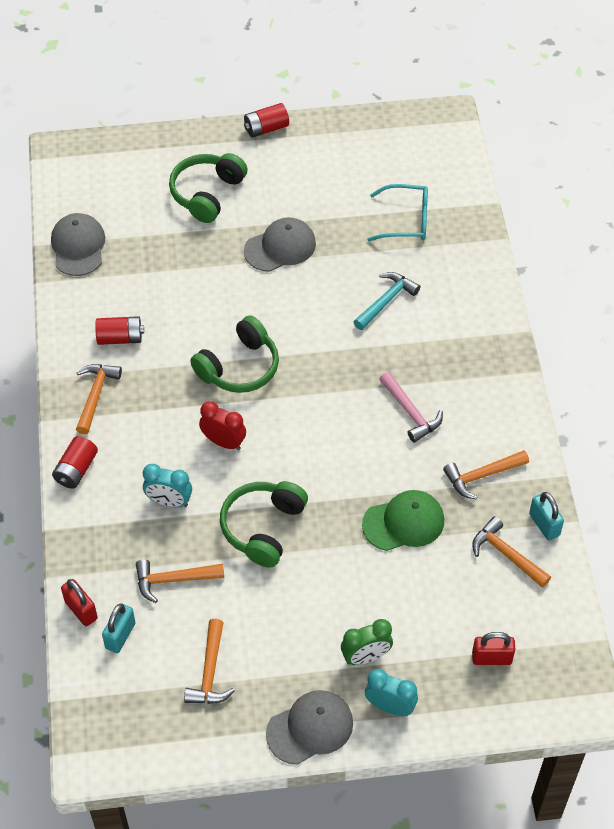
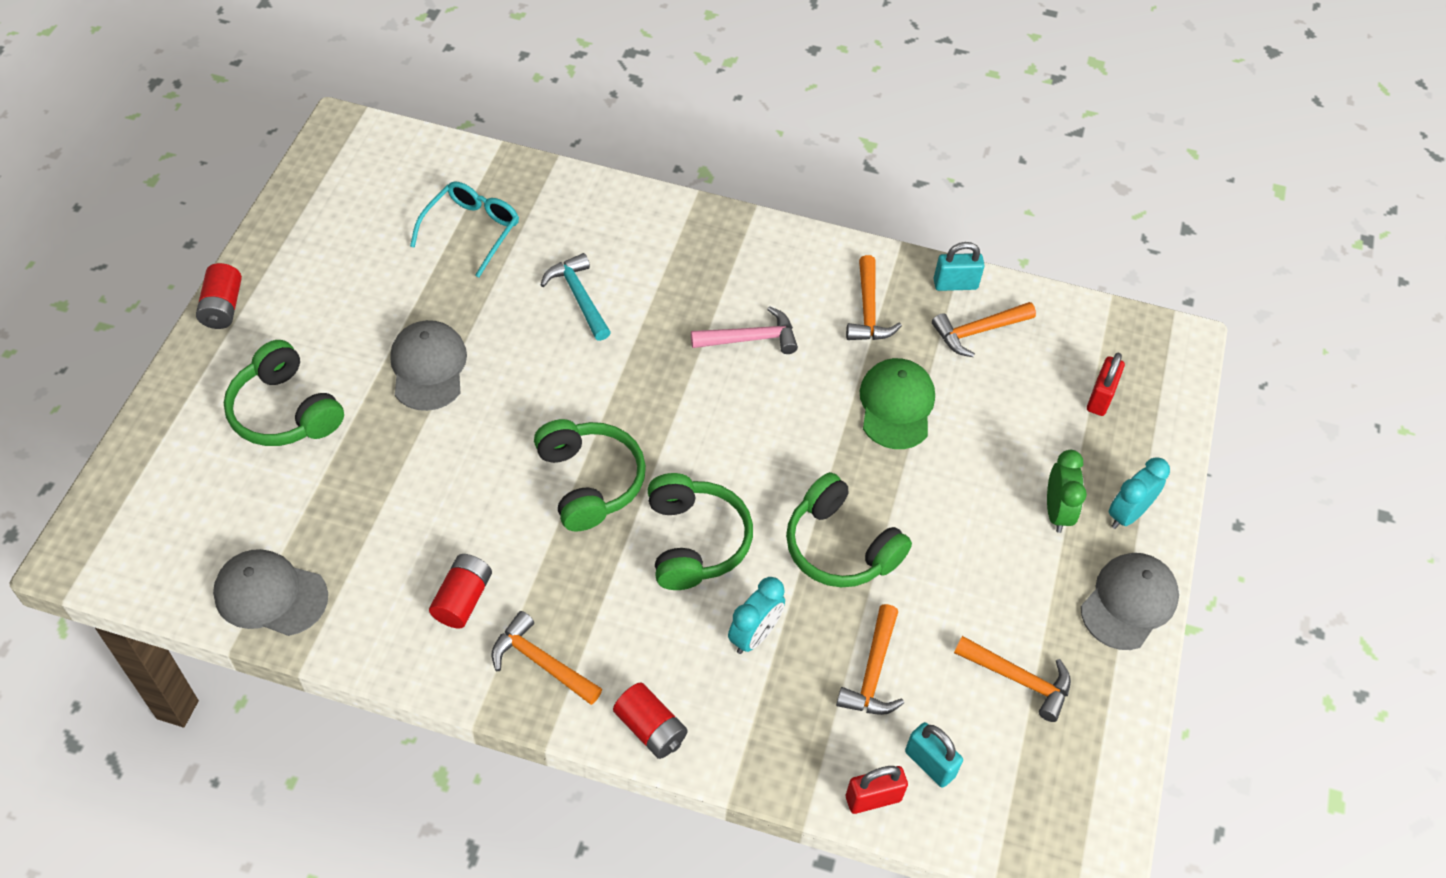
camera: 70 degrees left, 0 degrees up
red clock [199,401,246,450] -> green headphones [648,473,753,590]
grey cap [266,690,353,765] -> grey cap turned 45 degrees clockwise [1081,553,1179,650]

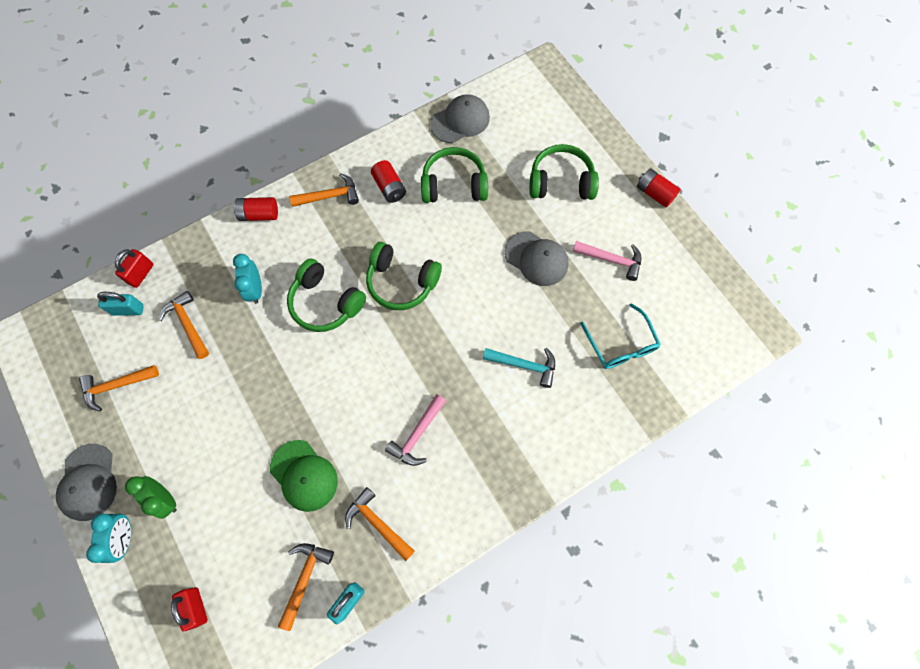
camera: 135 degrees right, 15 degrees up
green headphones [786,472,912,587] -> green headphones moved to [421,147,488,203]
none -> pink hammer [573,241,641,281]

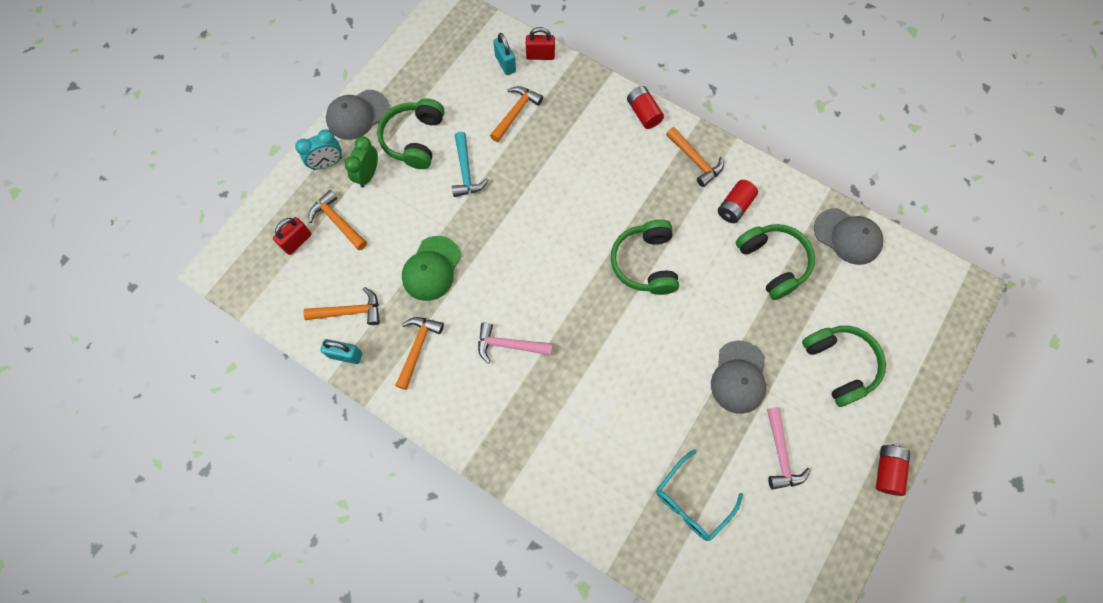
camera: 65 degrees right, 0 degrees up
orange hammer [79,365,159,412] -> orange hammer moved to [308,190,367,250]
turquoise clock [233,254,262,304] -> none
green headphones [287,258,366,332] -> green headphones moved to [377,98,445,169]
turquoise hammer [483,348,555,388] -> turquoise hammer moved to [452,132,488,197]

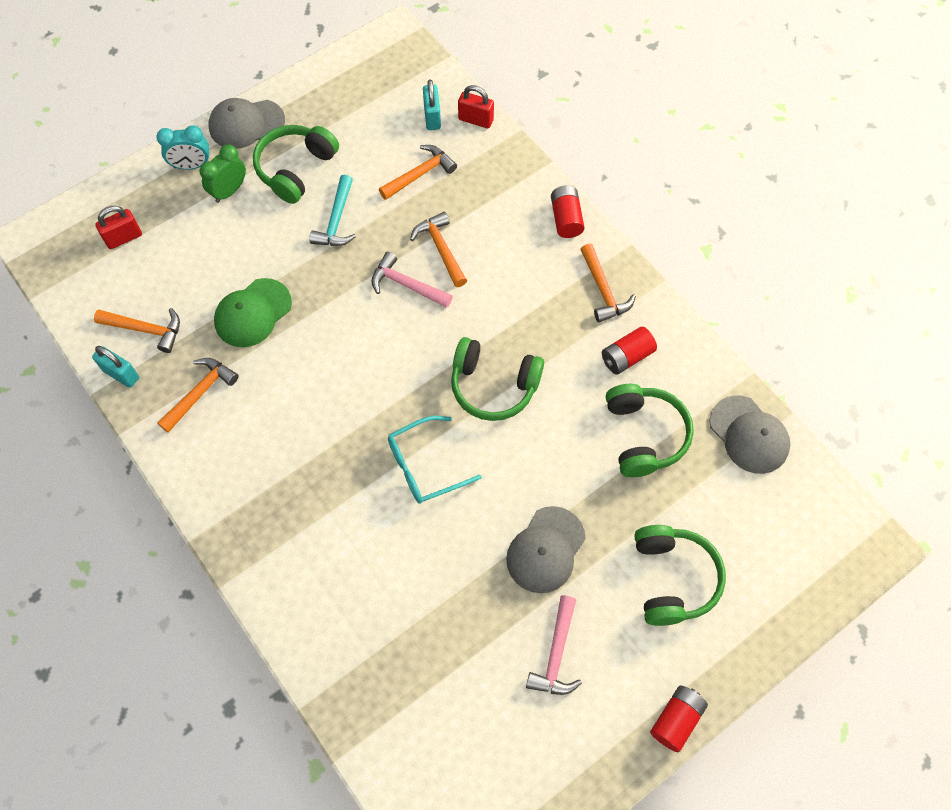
camera: 20 degrees right, 5 degrees down
orange hammer [308,190,367,250] -> orange hammer moved to [410,212,467,287]
pink hammer [478,322,553,364] -> pink hammer moved to [371,252,453,308]
green headphones [611,219,679,295] -> green headphones turned 90 degrees counterclockwise [451,337,544,421]
turquoise glasses [656,450,743,541] -> turquoise glasses moved to [388,416,482,504]

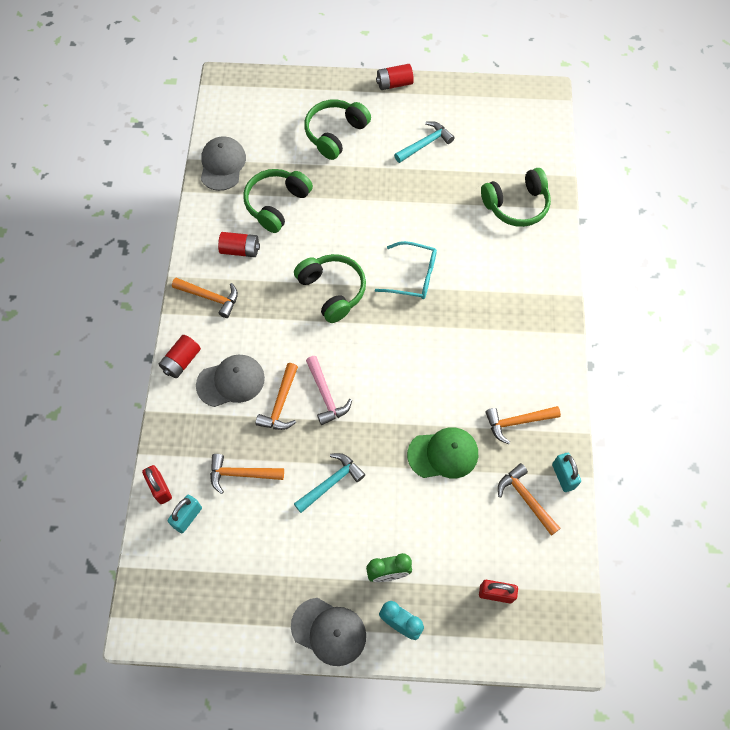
camera: 140 degrees left, 0 degrees up
green headphones [253,125,339,204] -> green headphones moved to [481,168,551,227]
grey cap [506,506,586,593] -> grey cap moved to [196,355,265,407]
pink hammer [526,595,582,695] -> turquoise hammer [394,121,455,163]
orange hammer [580,243,636,322] -> orange hammer turned 90 degrees clockwise [172,278,238,318]

